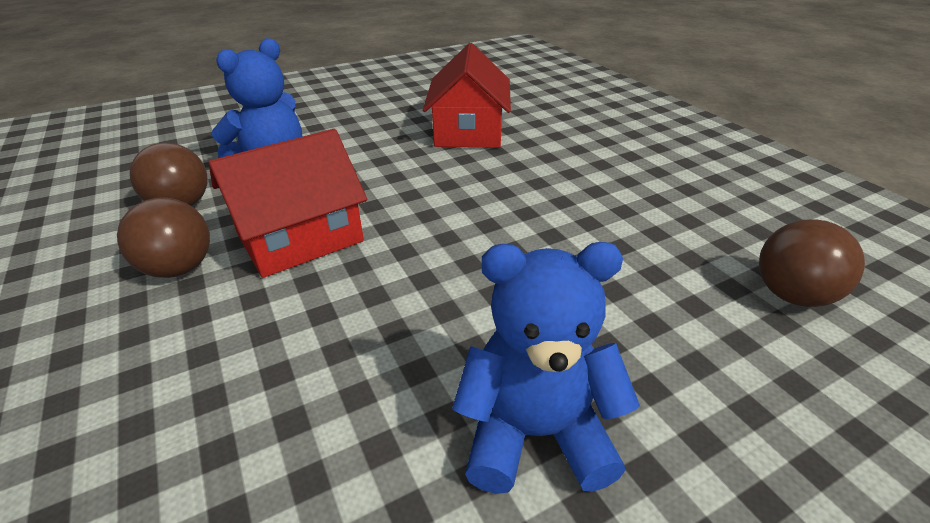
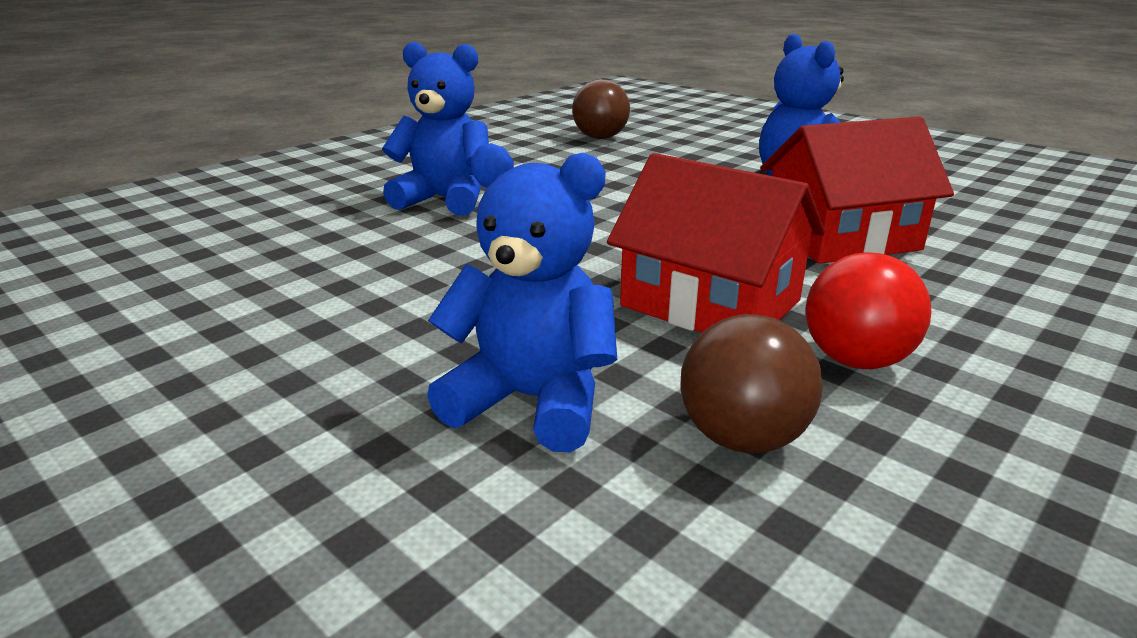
camera: 110 degrees left, 10 degrees down
brown ball [117,197,210,278] -> red ball [806,252,931,369]
red house [423,43,511,148] -> red house moved to [760,116,954,264]
none -> blue teddy bear [382,42,489,216]

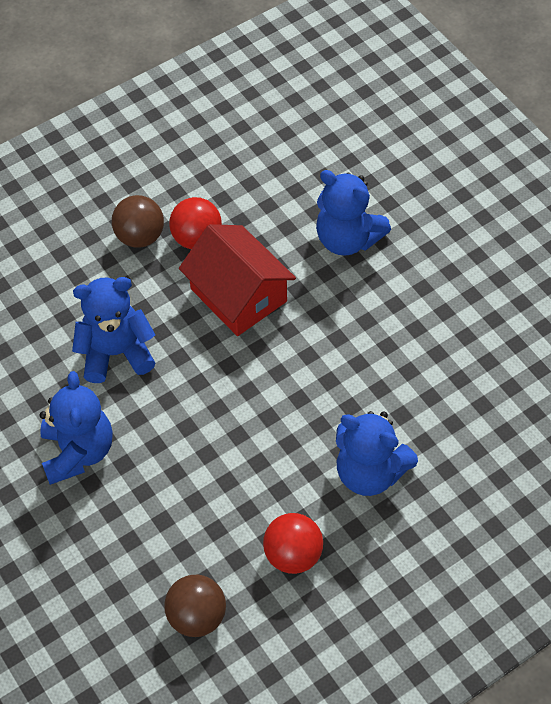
camera: 165 degrees left, 30 degrees up
brown ball [681,314,823,453] -> brown ball moved to [112,195,164,248]
red house [760,116,954,264] -> blue teddy bear [72,277,155,383]
none -> red ball [263,513,323,574]

